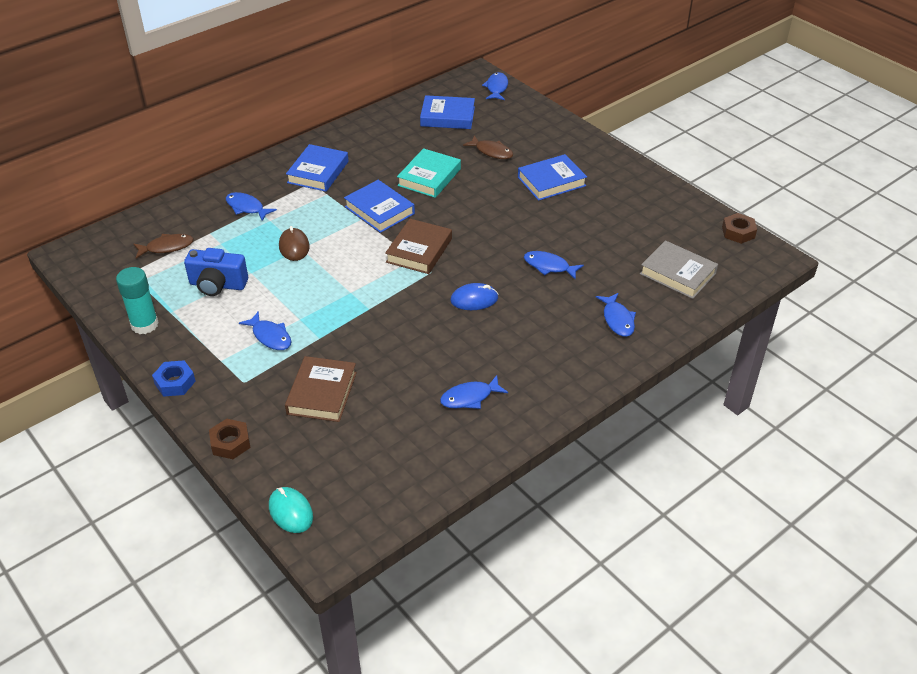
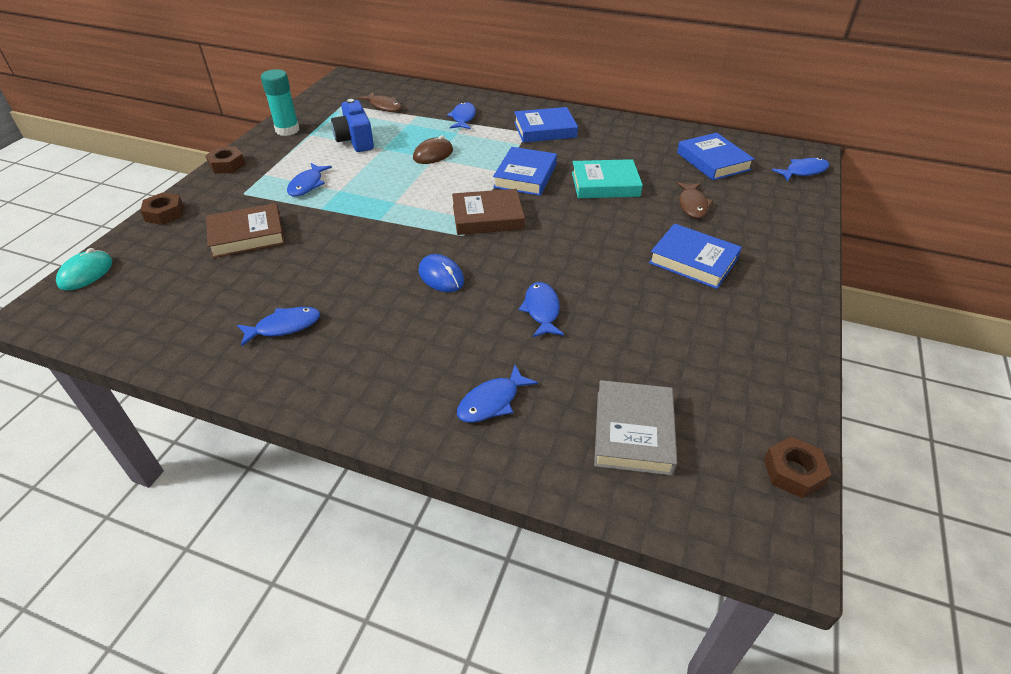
camera: 60 degrees right, 0 degrees up
blue nut [152,360,196,397] -> brown nut [205,147,245,174]
blue fish [440,375,508,409] -> blue fish turned 120 degrees clockwise [237,307,320,347]

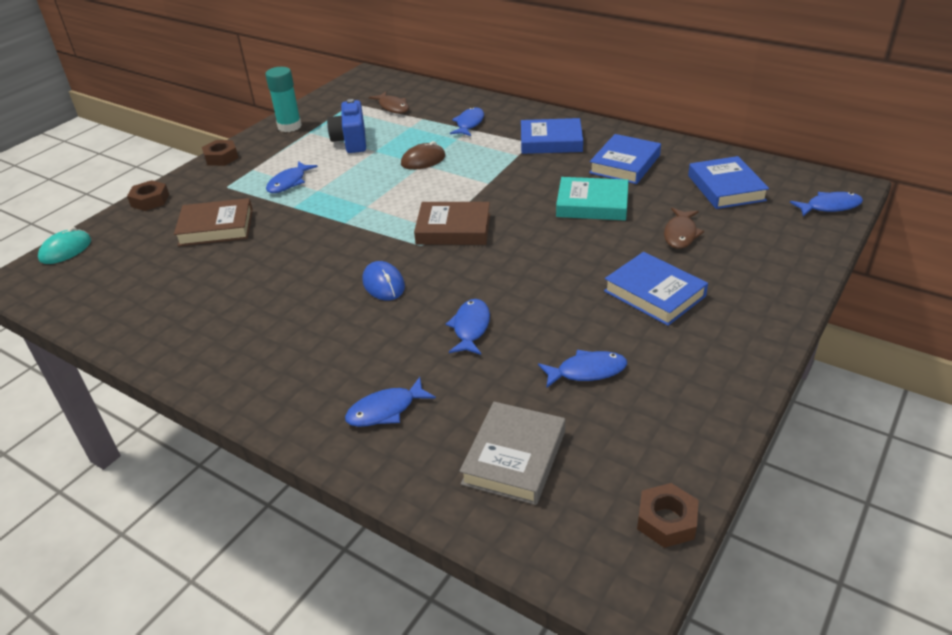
camera: 15 degrees right, 5 degrees down
blue fish [237,307,320,347] -> blue fish moved to [538,350,627,388]
blue book [493,147,557,196] -> blue book moved to [589,134,661,184]

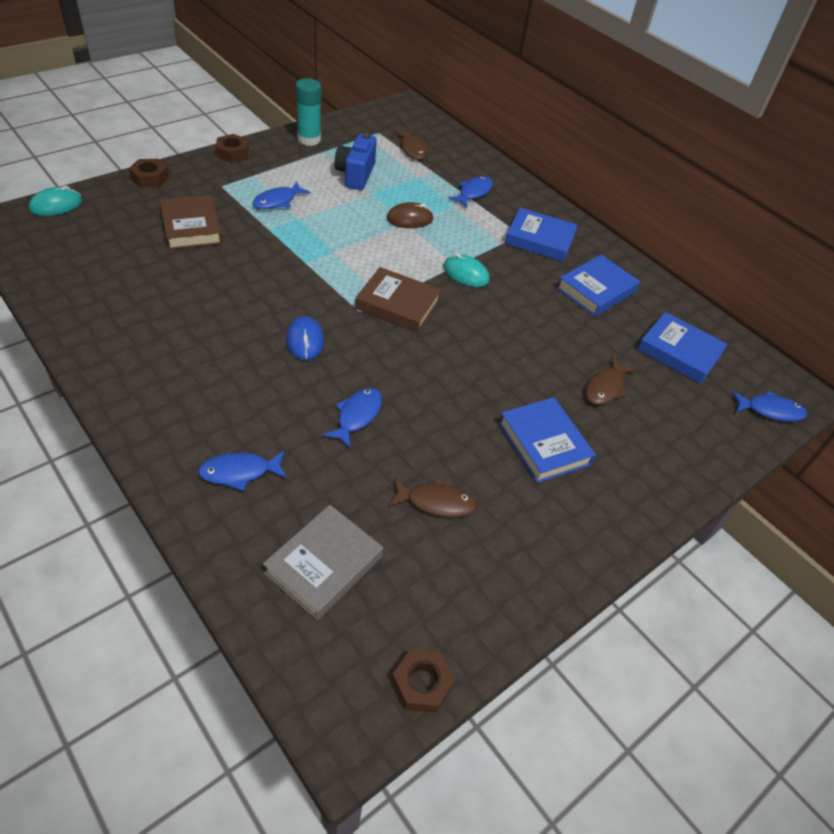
camera: 10 degrees right, 10 degrees up
brown book [174,198,253,246] -> brown book turned 60 degrees clockwise [160,195,223,250]
blue fish [538,350,627,388] -> brown fish [389,477,477,517]
turquoise book [556,177,629,220] -> none
blue book [688,156,769,209] -> blue book turned 60 degrees counterclockwise [638,312,728,384]
none -> turquoise mouse [444,253,489,287]

